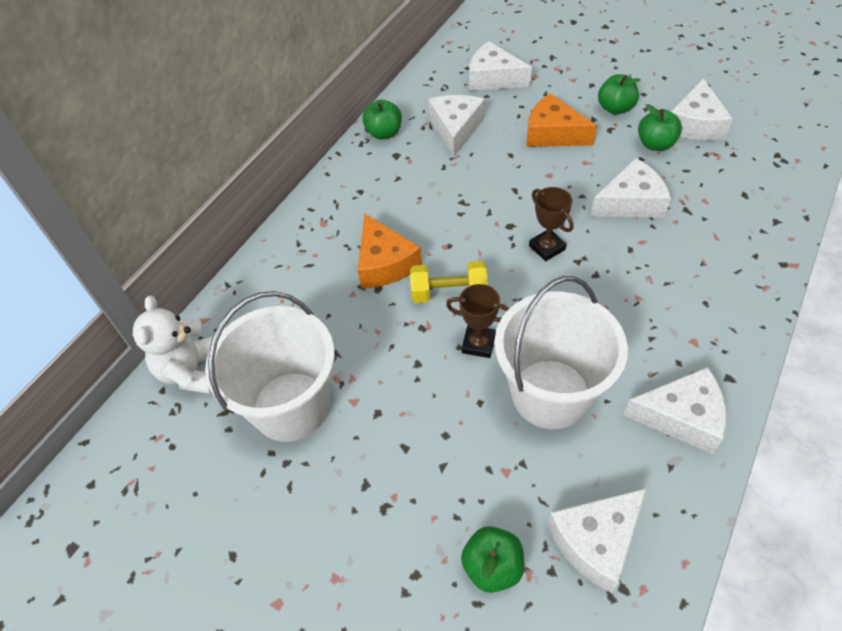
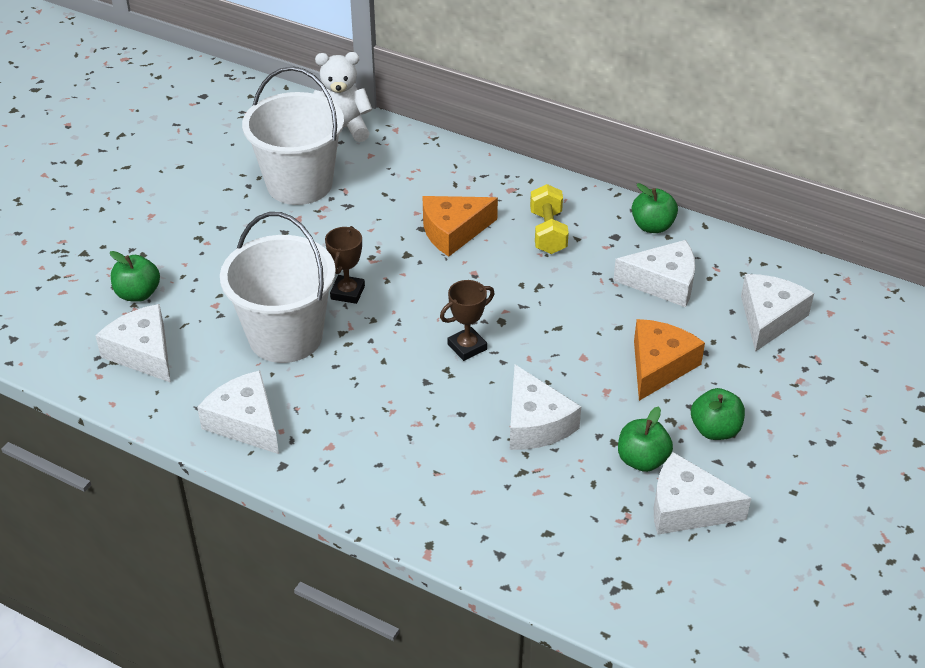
camera: 85 degrees right, 10 degrees down
yellow dumbbell [410,261,488,303] -> yellow dumbbell moved to [530,184,569,254]
white cheese [623,367,726,454] -> white cheese turned 135 degrees clockwise [197,370,279,454]

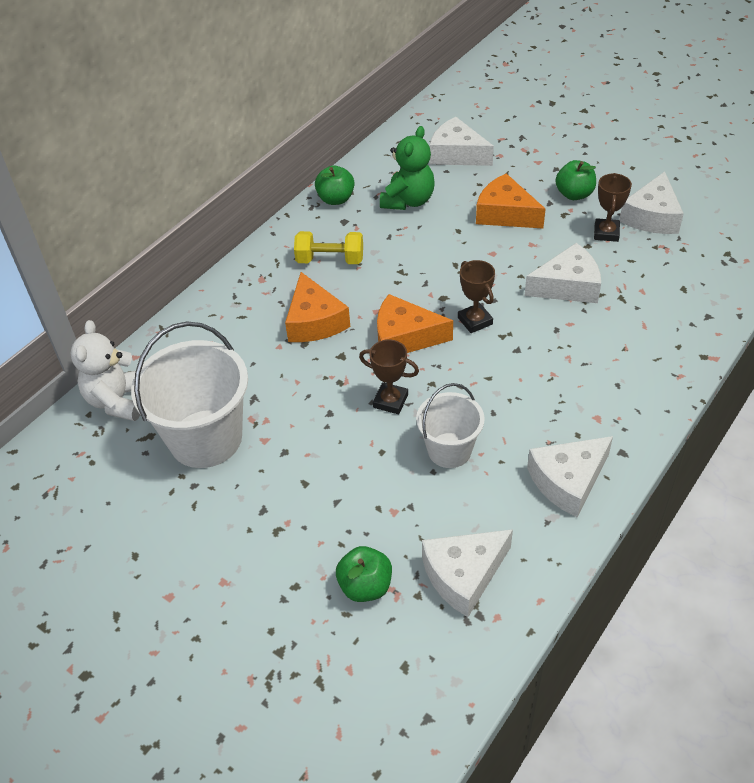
camera: 80 degrees left, 5 degrees up
white bucket [220,212,336,363] -> white bucket [416,383,485,468], size x0.59
white cheese [613,240,695,307] -> green teddy bear [380,126,435,210]
green apple [618,407,673,472] -> brown trophy [594,173,632,242]
none -> orange cheese [377,294,453,353]

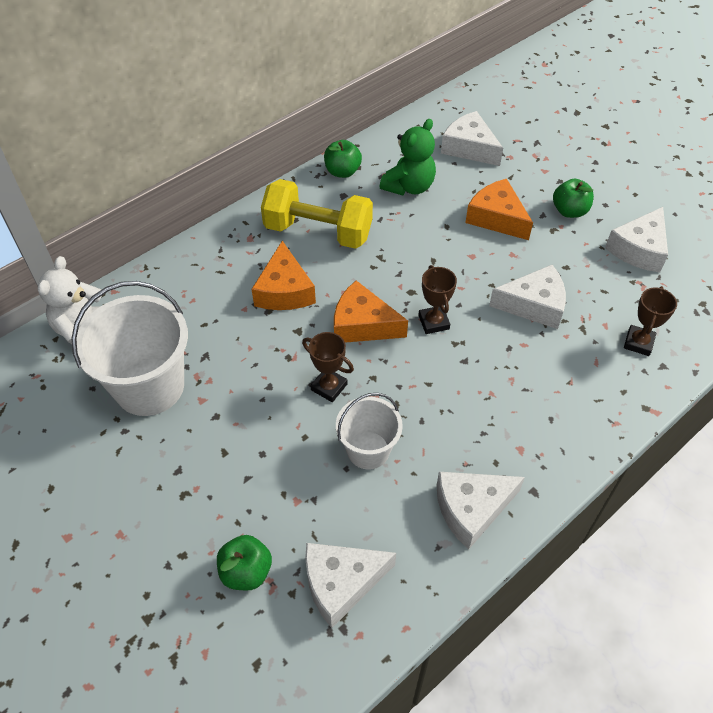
camera: 10 degrees right, 5 degrees up
yellow dumbbell [294,231,363,264] -> yellow dumbbell [261,179,373,249], size x1.62
brown trophy [594,173,632,242] -> brown trophy moved to [624,286,677,356]

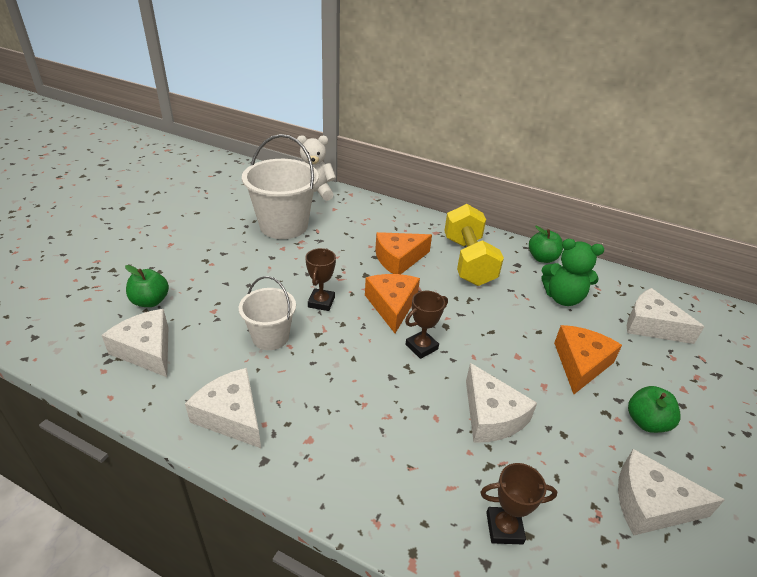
camera: 65 degrees right, 15 degrees down
white cheese [441,111,503,166] -> white cheese turned 75 degrees counterclockwise [627,288,705,344]

